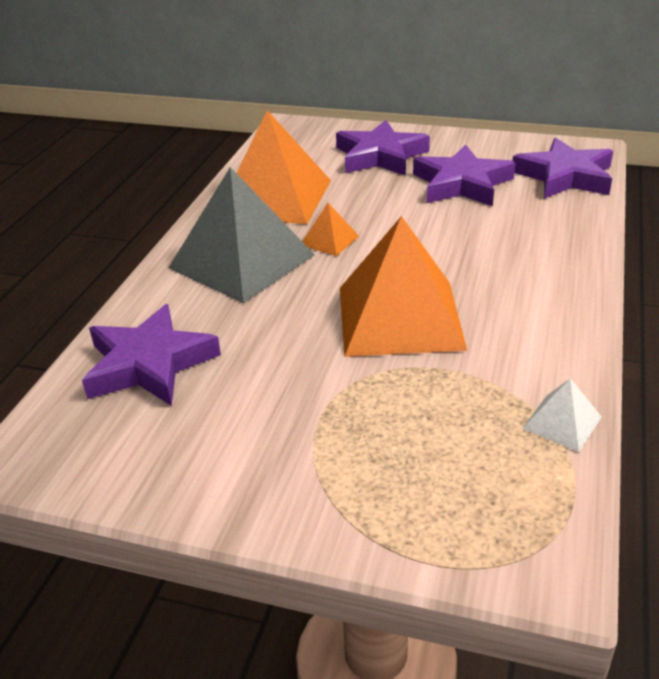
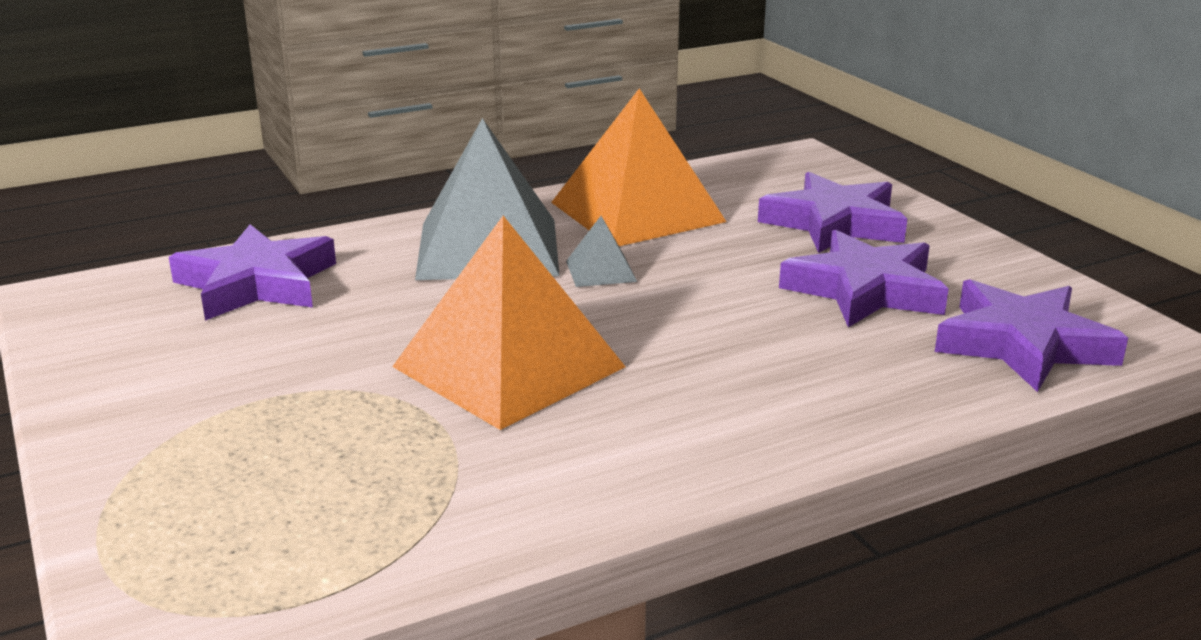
camera: 45 degrees right, 10 degrees down
orange pyramid [302,203,359,256] -> grey pyramid [566,216,637,287]
white pyramid [522,378,602,452] -> none

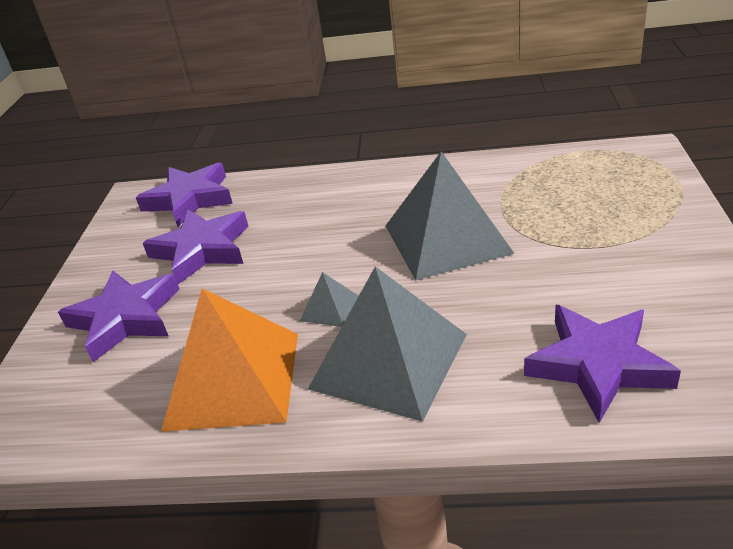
camera: 145 degrees left, 10 degrees up
orange pyramid [392,216,626,430] -> grey pyramid [386,151,515,280]

